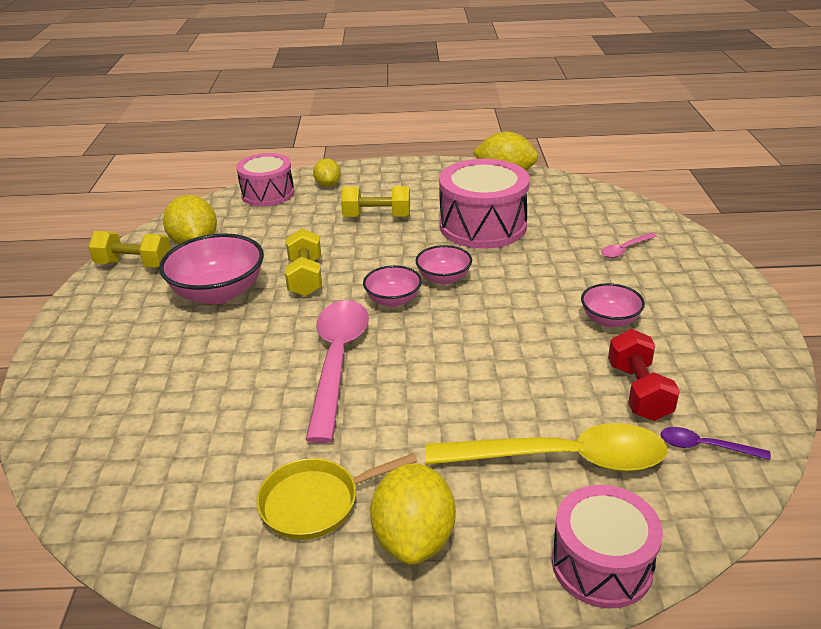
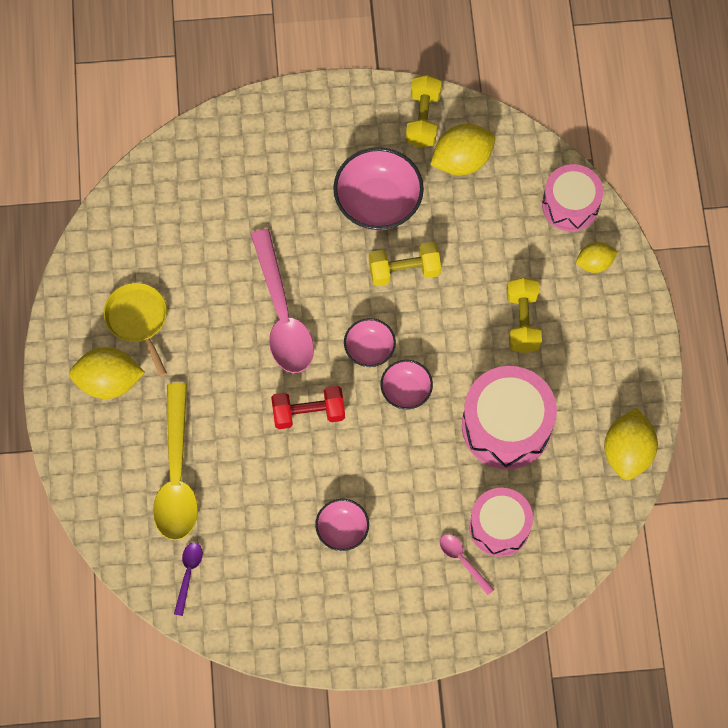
camera: 85 degrees right, 35 degrees up
pink spoon [306,300,369,443] -> pink spoon turned 75 degrees clockwise [251,229,314,373]
pink drum [552,485,663,608] -> pink drum moved to [469,488,533,557]
red dumbbell [608,329,680,421] -> red dumbbell moved to [271,386,345,429]

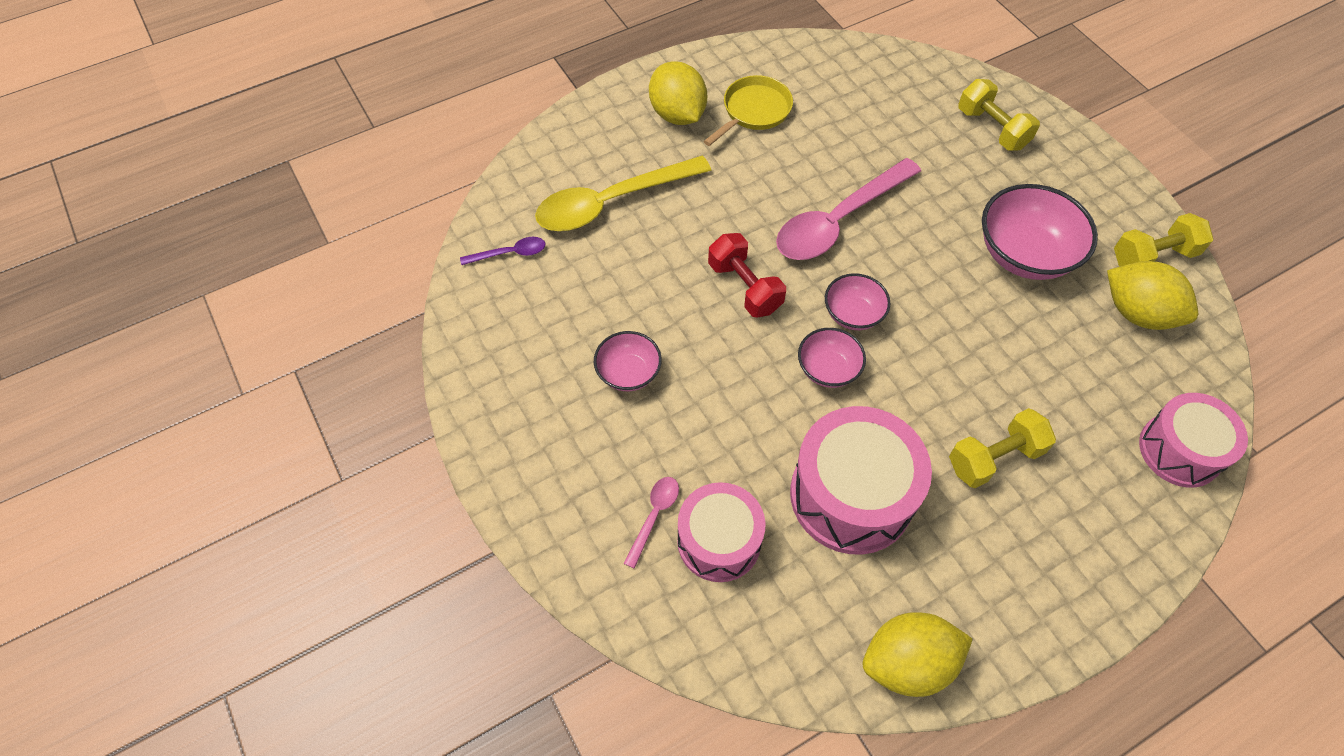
camera: 65 degrees right, 10 degrees down
yellow dumbbell [369,242,441,286] -> yellow dumbbell moved to [958,79,1040,151]
yellow lemon [576,242,618,273] -> none

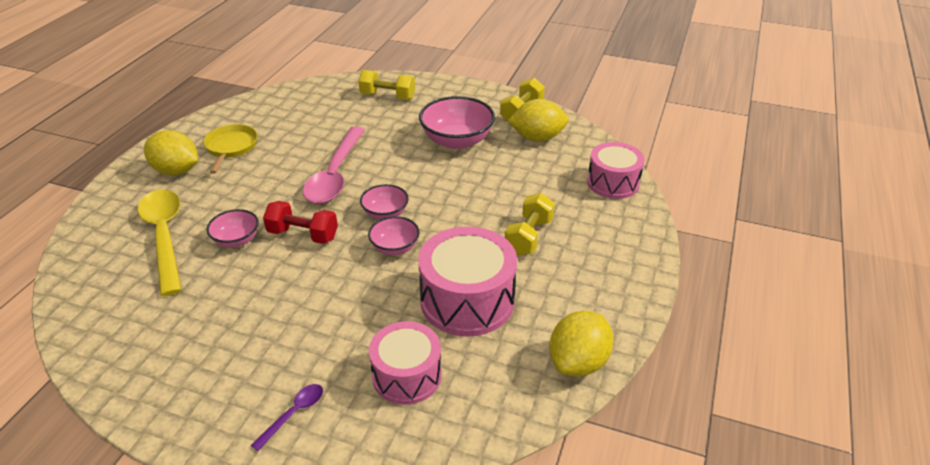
camera: 40 degrees left, 20 degrees down
purple spoon [460,237,545,265] -> purple spoon moved to [251,384,323,451]
yellow spoon [535,155,712,231] -> yellow spoon turned 135 degrees clockwise [138,189,182,296]
pink bowl [594,331,662,391] -> pink bowl moved to [207,209,259,247]
pink spoon [623,477,679,569] -> none

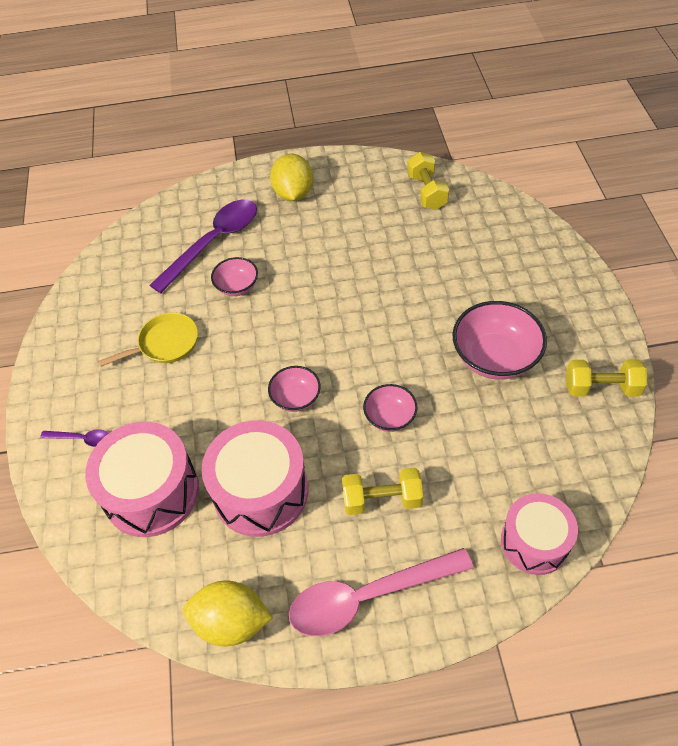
camera: 65 degrees right, 15 degrees up
yellow spoon [138,189,182,296] -> purple spoon [150,200,257,293]
yellow pan [203,124,258,174] -> yellow pan moved to [98,312,198,367]
red dumbbell [263,201,338,244] -> none
pink spoon [303,127,365,204] -> pink spoon moved to [289,548,473,636]
yellow dumbbell [358,70,415,100] -> yellow dumbbell moved to [407,152,449,210]
pink bowl [360,184,409,220] -> pink bowl moved to [363,384,417,432]
pink drum [369,321,442,405] -> pink drum [85,422,199,537], size x1.51
yellow lemon [508,99,569,142] -> none

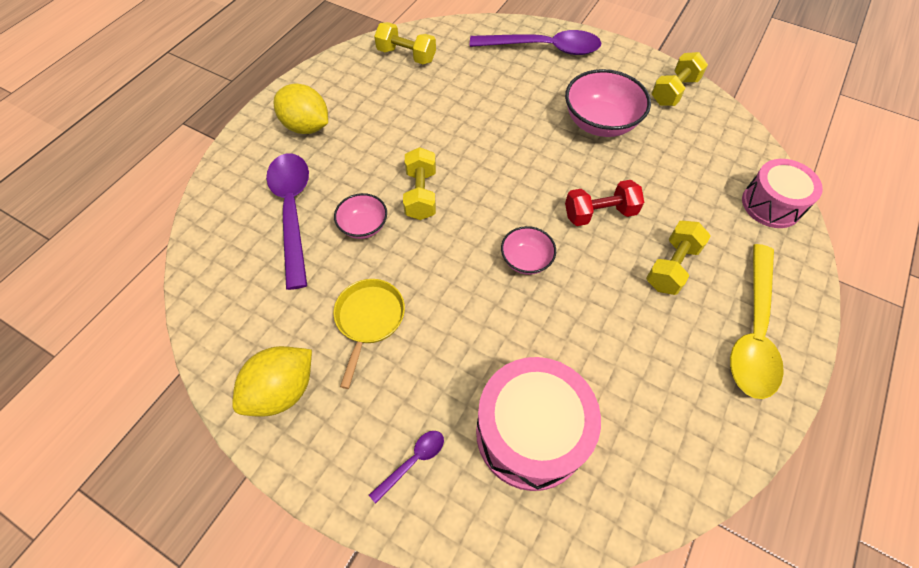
camera: 55 degrees left, 5 degrees up
yellow lemon [183,580,273,646] -> yellow lemon moved to [232,346,312,417]
pink drum [202,420,308,537] -> none
pink spoon [289,548,473,636] -> yellow spoon [730,244,784,399]
pink bowl [363,384,417,432] -> red dumbbell [565,180,644,226]
none -> yellow dumbbell [403,147,436,220]
none -> purple spoon [470,30,601,55]

